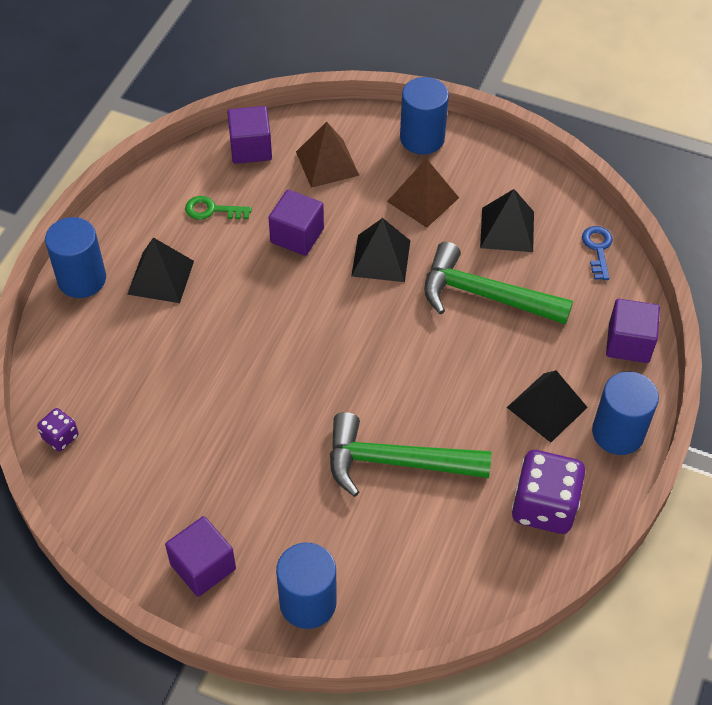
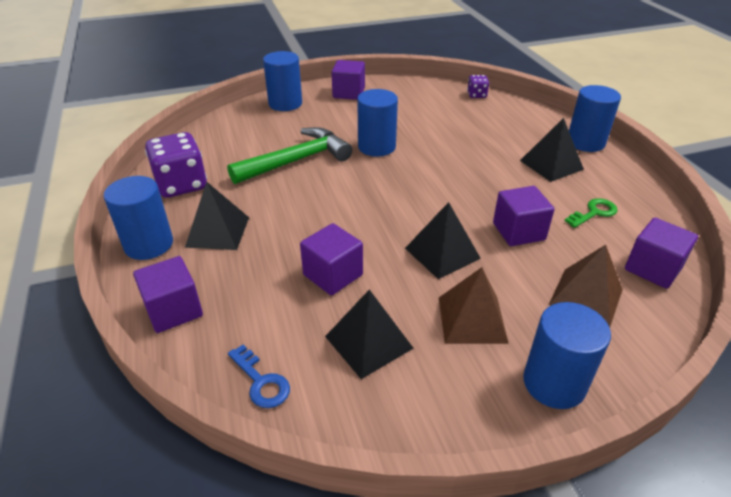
camera: 140 degrees right, 15 degrees down
green hammer [424,242,573,325] -> purple cube [300,223,363,296]
none -> blue cylinder [357,89,398,157]

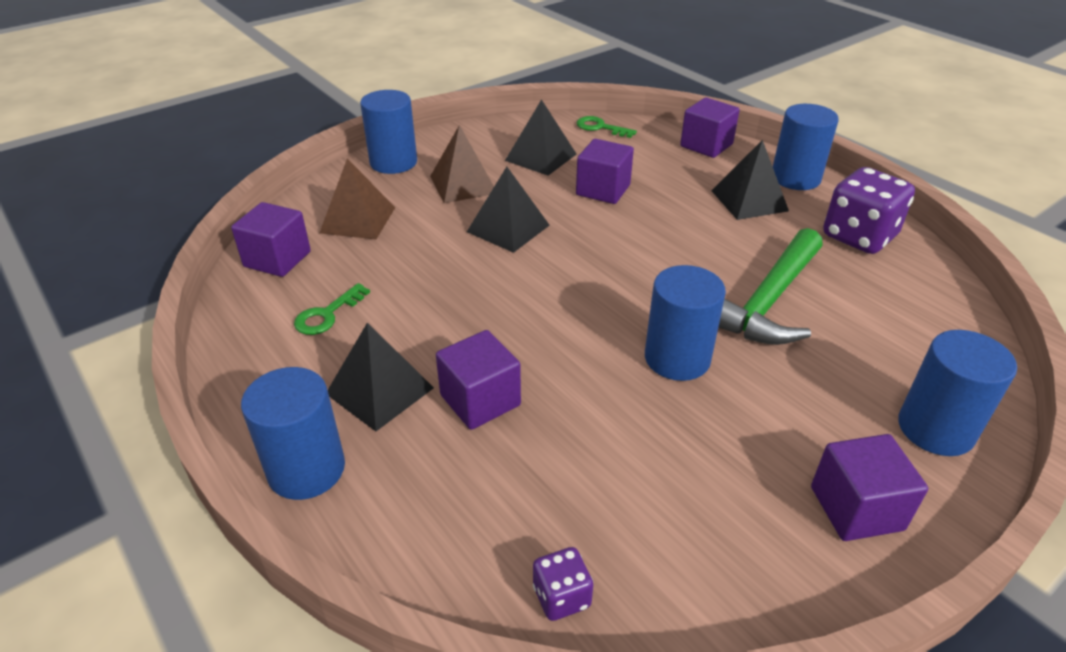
camera: 160 degrees right, 0 degrees up
blue key [228,344,290,408] -> green key [576,116,637,138]
purple cube [493,186,555,246] -> purple cube moved to [436,330,521,430]

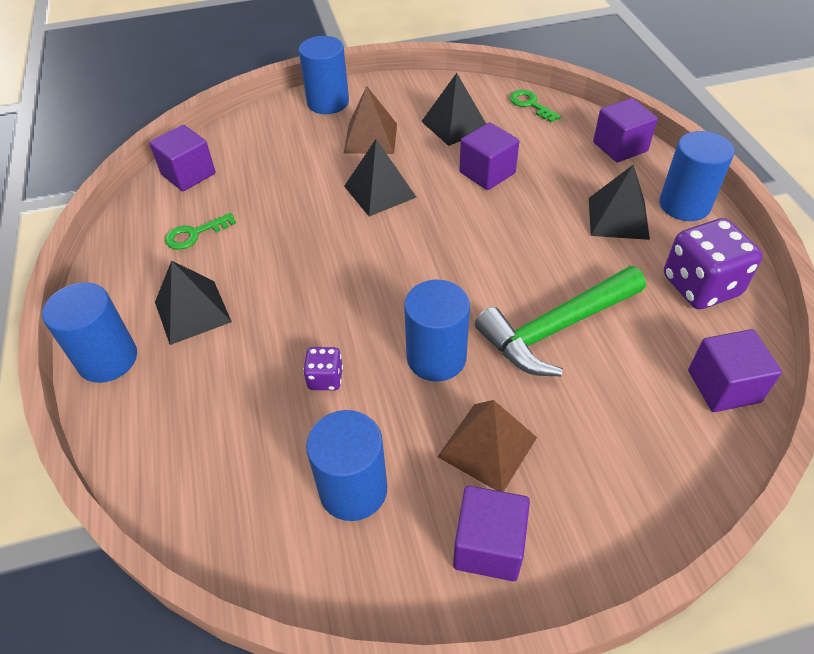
camera: 25 degrees right, 10 degrees up
brown pyramid [320,158,395,239] -> brown pyramid moved to [437,400,537,492]
purple cube [436,330,521,430] -> purple cube moved to [688,329,782,412]
purple dice [533,547,593,621] -> purple dice moved to [303,347,343,390]
blue cylinder [898,330,1017,456] -> blue cylinder moved to [306,410,388,521]

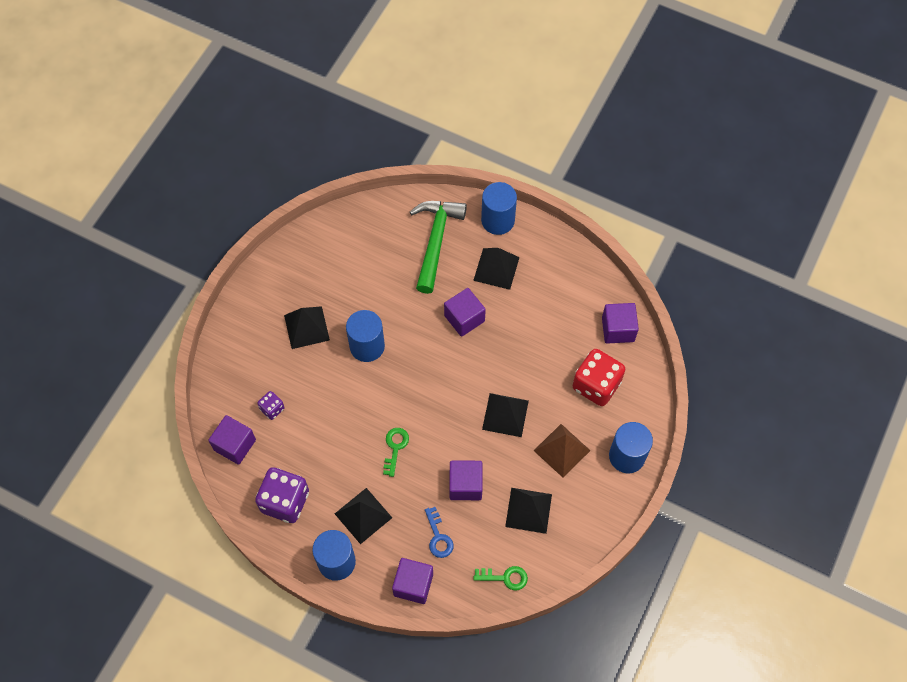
camera: 130 degrees right, 15 degrees up
green key [165,213,236,250] -> green key moved to [383,428,409,477]
purple dice [303,347,343,390] -> purple dice moved to [257,391,285,420]
blue cylinder [306,410,388,521] -> none
brown pyramid [437,400,537,492] -> black pyramid [284,306,330,349]
purple cube [453,486,530,581] -> purple cube moved to [444,288,486,337]
green hammer [475,266,646,376] -> green hammer moved to [410,201,467,294]
none -> blue key [425,507,453,558]
none -> red dice [573,349,625,406]

